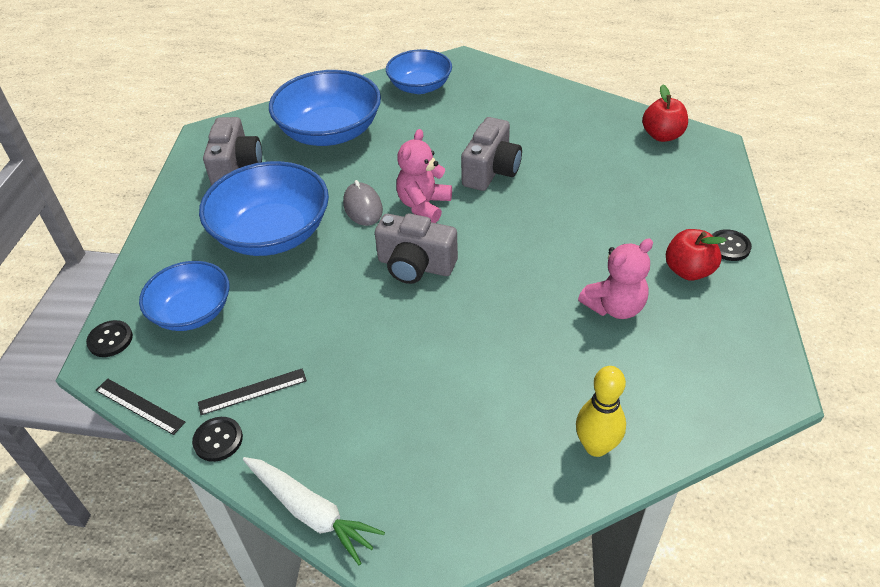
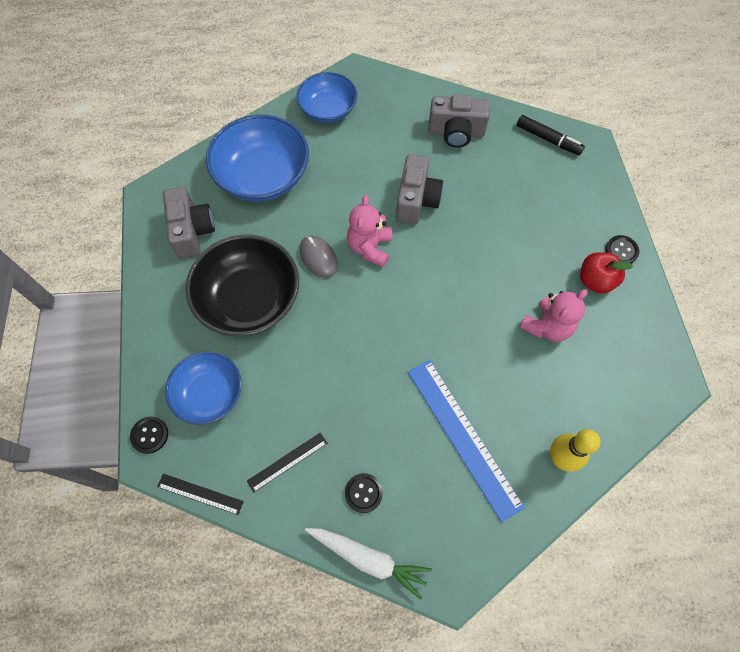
camera: 15 degrees left, 20 degrees up
black button [192,417,243,462] -> black button moved to [345,473,383,513]
blue bowl [199,161,329,256] -> black bowl [185,235,299,336]
grey camera [375,213,458,284] -> grey camera moved to [428,94,490,148]
red apple [642,84,688,142] -> black marker [517,115,585,155]
none -> blue ruler [408,360,525,522]

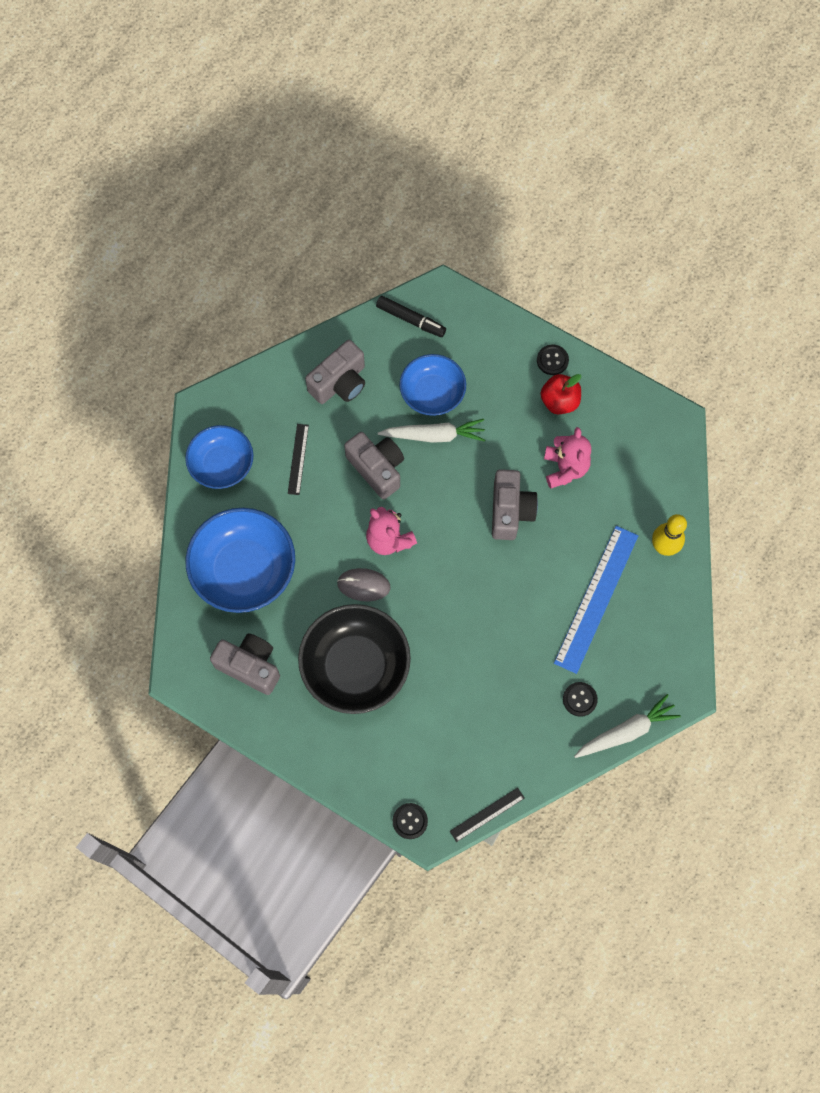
camera: 50 degrees left, 5 degrees up
blue bowl [165,351,242,425] -> blue bowl moved to [399,354,466,416]
black ruler [247,432,327,492] -> black ruler moved to [288,424,309,495]
blue ruler [408,360,525,522] -> blue ruler turned 75 degrees counterclockwise [554,526,638,674]
black marker [517,115,585,155] -> black marker turned 45 degrees clockwise [376,296,446,337]
none -> white carrot [378,419,485,443]
none -> grey camera [492,469,538,540]

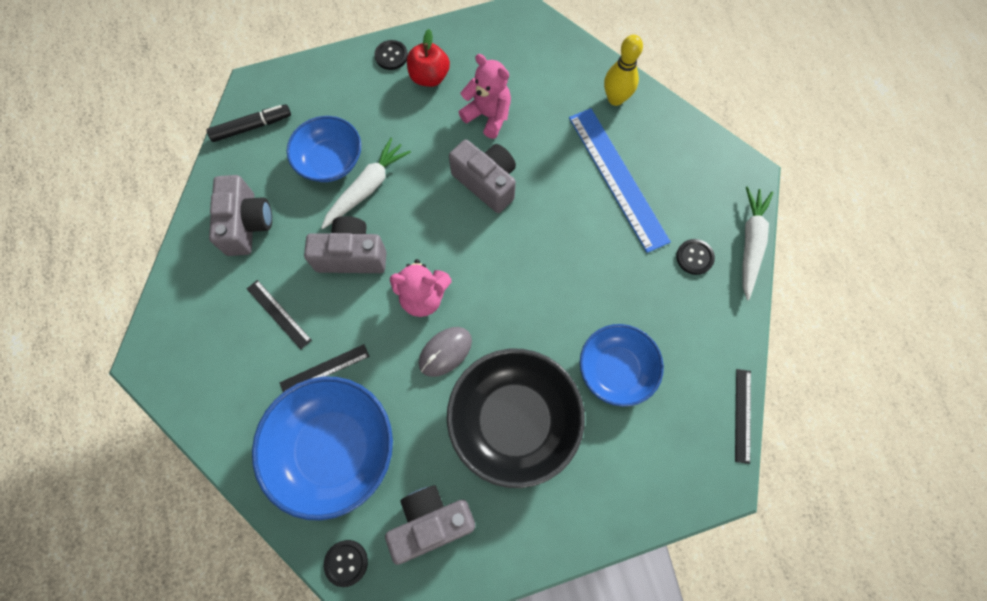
camera: 50 degrees left, 0 degrees up
blue bowl [185,425,253,489] -> blue bowl moved to [580,324,664,407]
black button [393,803,428,839] -> black button moved to [324,540,368,587]
none -> black ruler [280,344,369,392]

